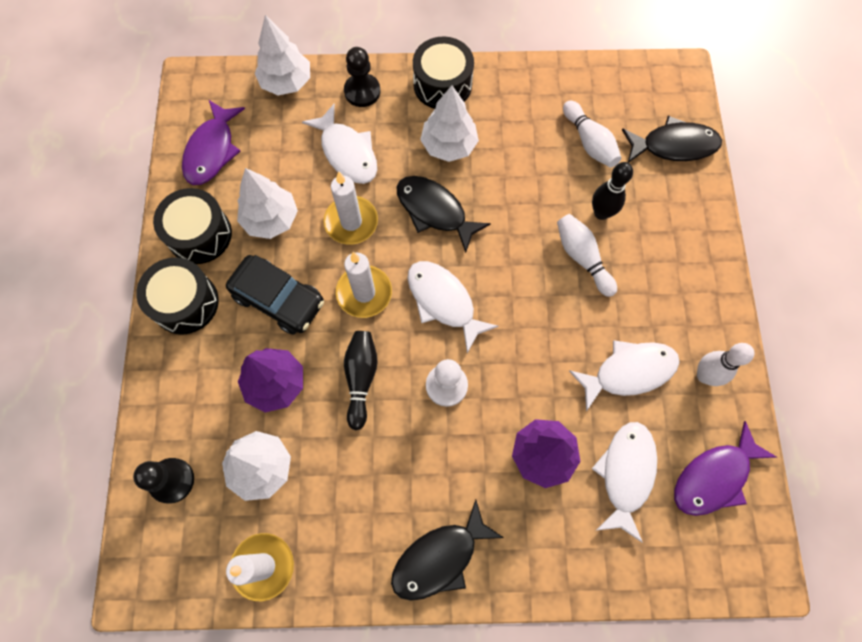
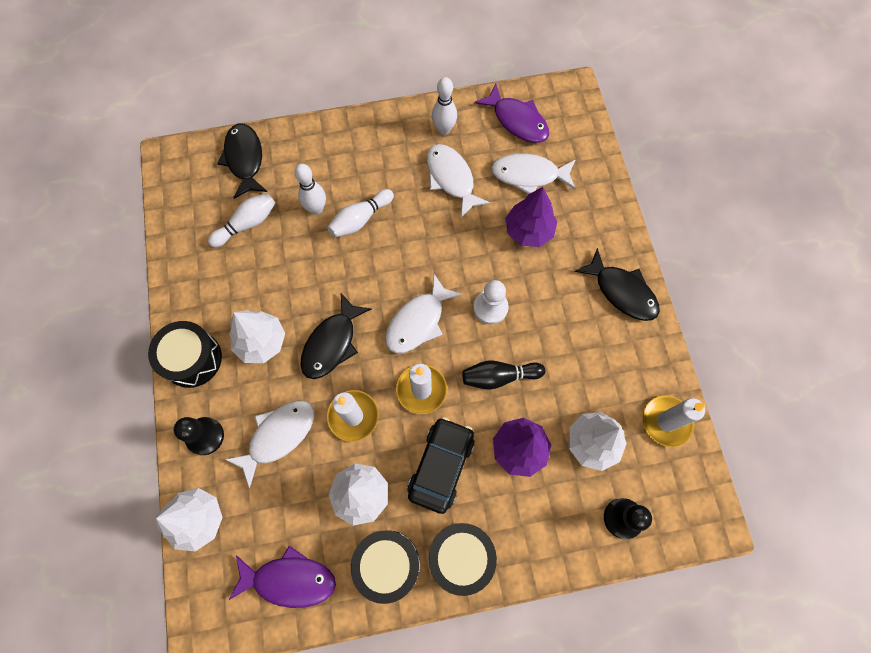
camera: 100 degrees left, 0 degrees up
black bowling pin [592,162,633,220] -> white bowling pin [295,164,326,215]

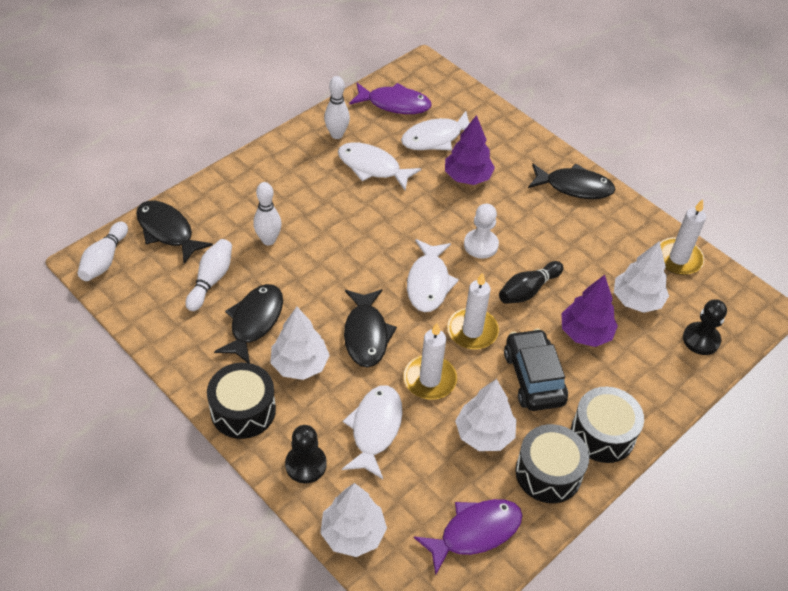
camera: 35 degrees left, 20 degrees down
white bowling pin [327,189,394,238] -> white bowling pin moved to [77,222,128,281]
none -> black fish [214,284,283,363]

